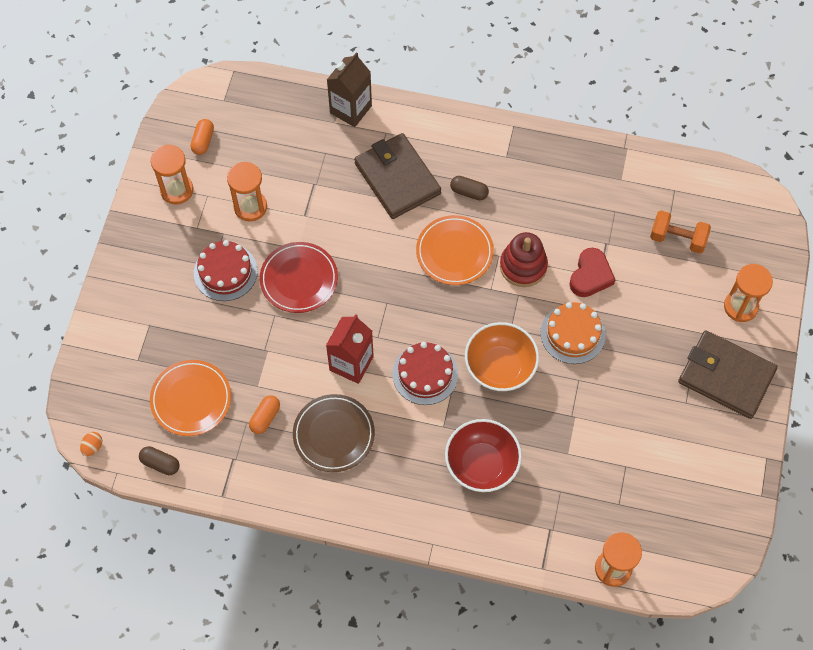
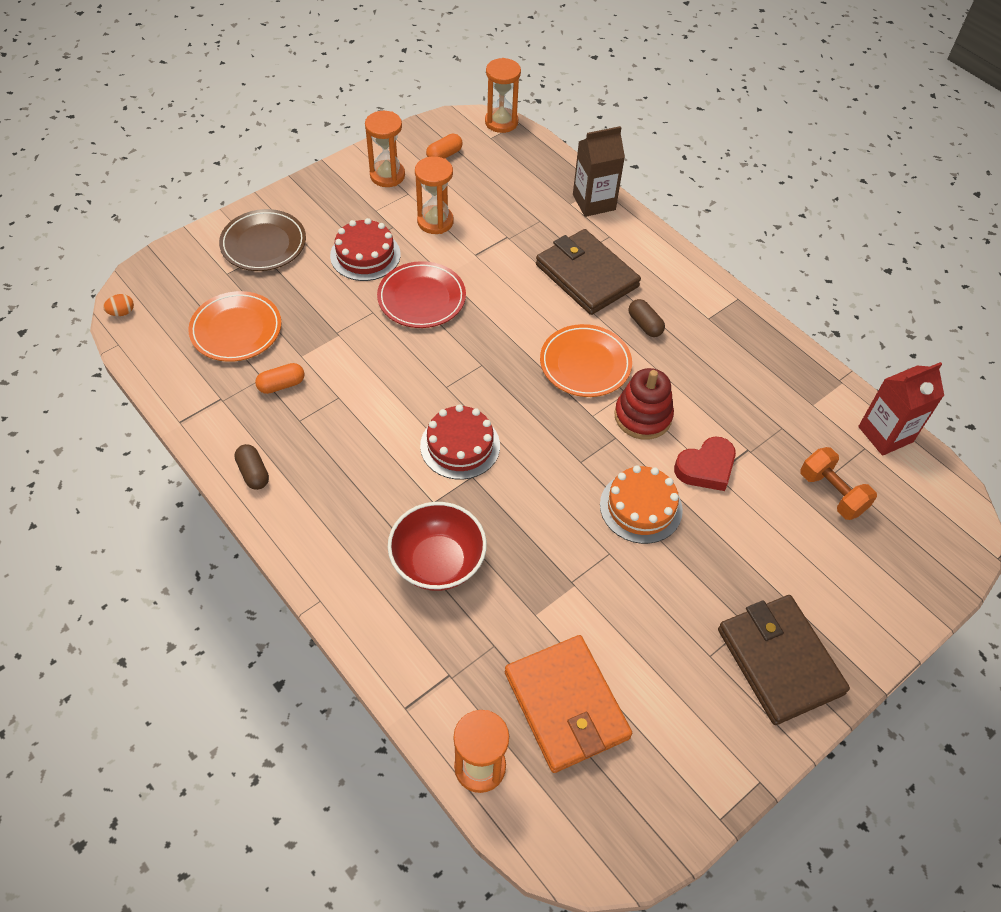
camera: 35 degrees right, 10 degrees down
brown capsule [139,446,179,475] -> brown capsule moved to [234,444,269,490]
brown plate [293,394,375,472] -> brown plate moved to [219,209,306,271]
red carton [326,314,374,384] -> red carton moved to [858,362,944,456]
brown wallet [354,133,441,219] -> brown wallet turned 45 degrees counterclockwise [536,229,641,315]
orange bowl [465,322,539,391] -> none
orange hourglass [724,264,773,322] -> orange hourglass moved to [485,58,521,133]
none -> orange wallet [505,635,632,773]

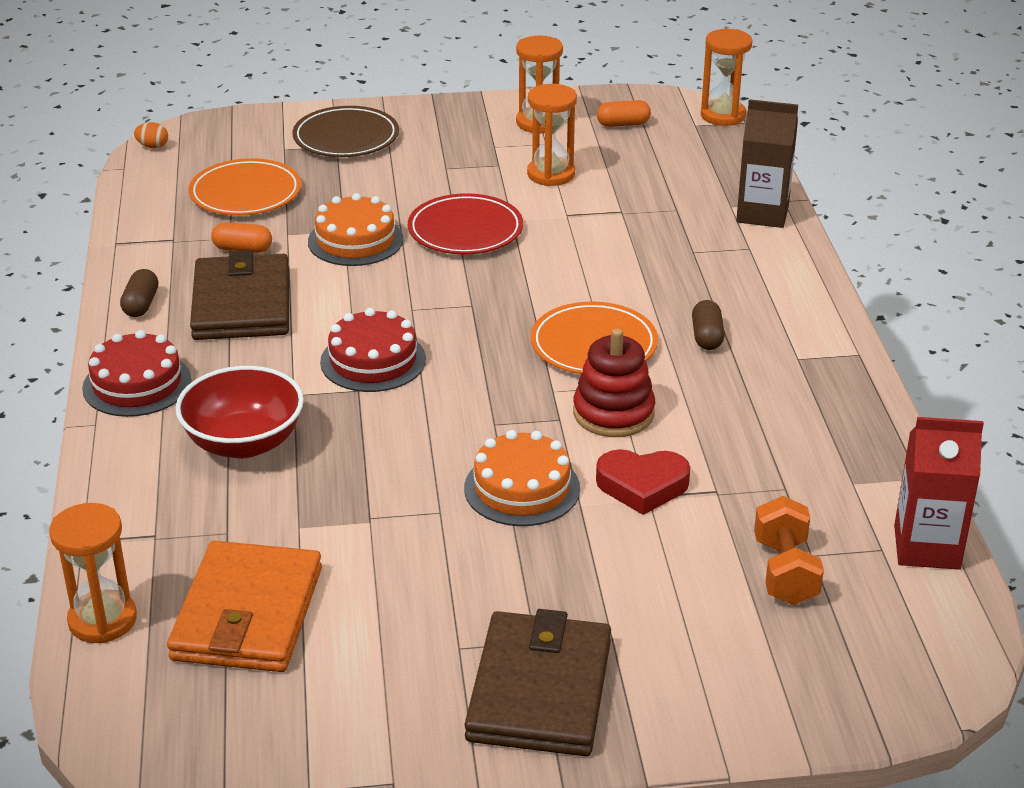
camera: 35 degrees right, 20 degrees down
red cake [330,218,401,281] -> red cake moved to [82,330,191,417]
brown wallet [536,229,641,315] -> brown wallet moved to [190,250,289,340]
none -> orange cake [308,193,403,266]

